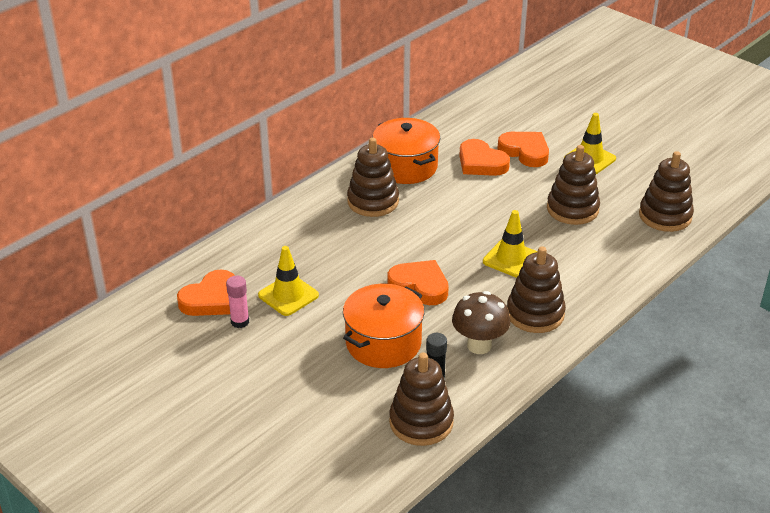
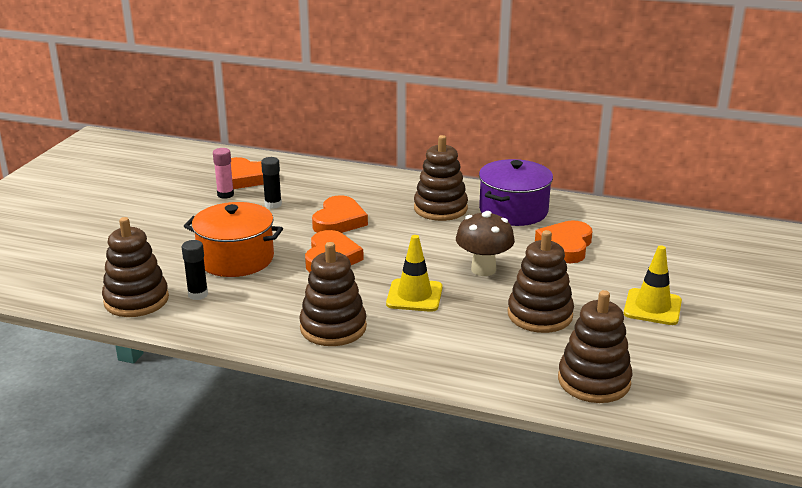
camera: 65 degrees right, 10 degrees down
yellow traffic cone [258,246,319,316] -> black glue stick [261,157,282,209]
orange pot [373,118,440,184] -> purple pot [479,159,553,226]
brown mushroom [452,291,510,354] -> brown mushroom moved to [456,211,515,276]
orange heart [497,132,549,167] -> orange heart moved to [312,195,368,233]

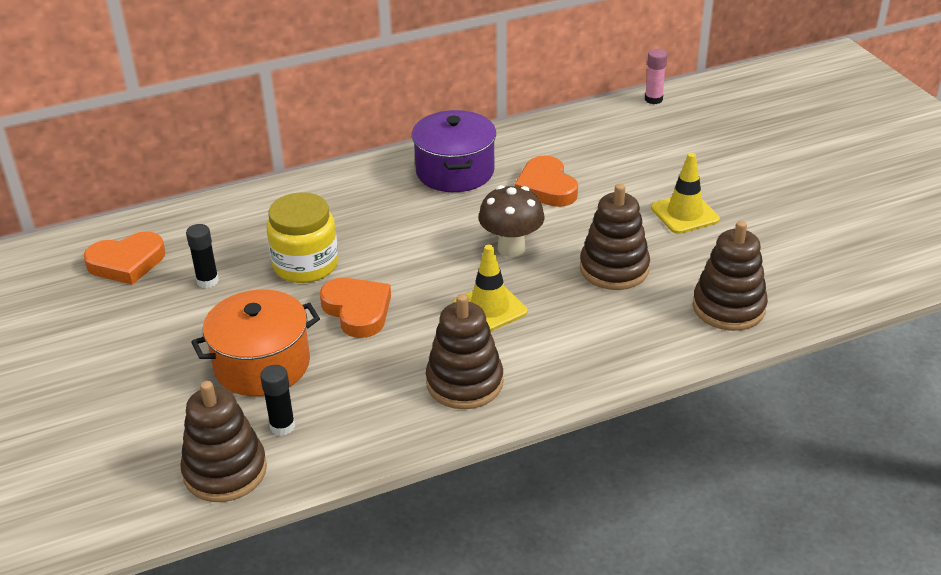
camera: 40 degrees left, 10 degrees up
pink glue stick [213,148,234,199] -> pink glue stick moved to [645,49,667,104]
orange heart [312,195,368,233] -> yellow jar [267,192,339,283]
brown stacking toy [414,135,468,221] -> none

